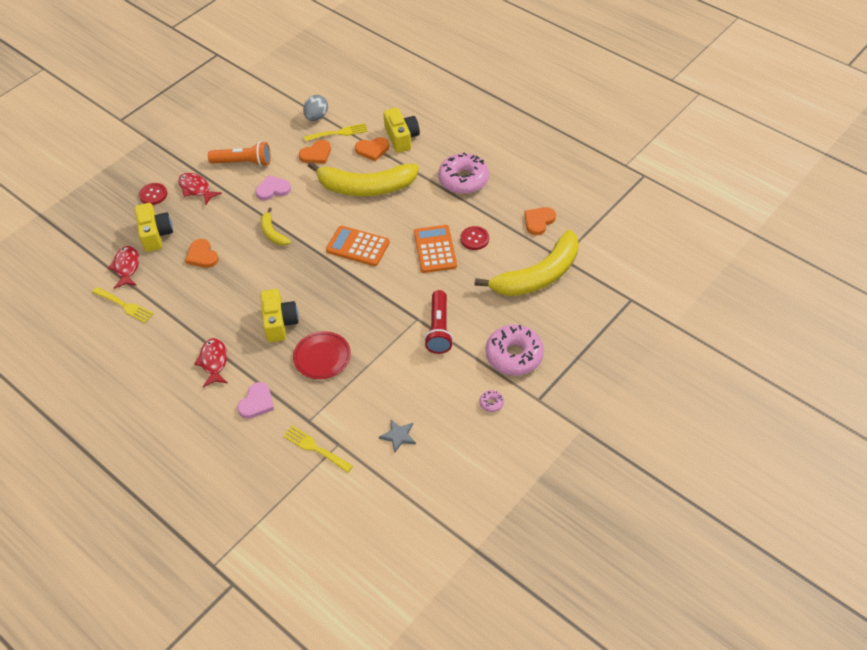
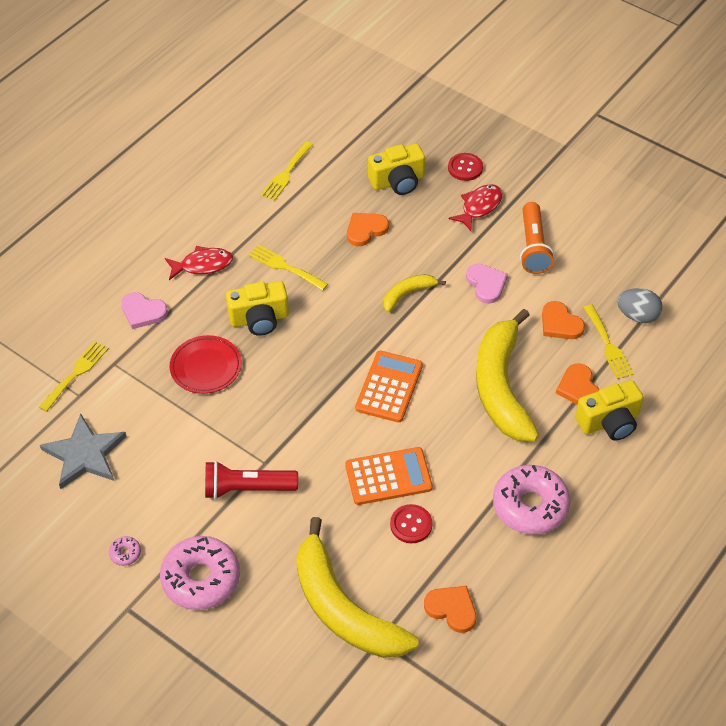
camera: 85 degrees right, 0 degrees up
red fish [108,246,139,289] -> none
grey star [379,419,416,453] -> grey star [40,414,127,489], size x1.85
none -> yellow fork [249,245,328,291]

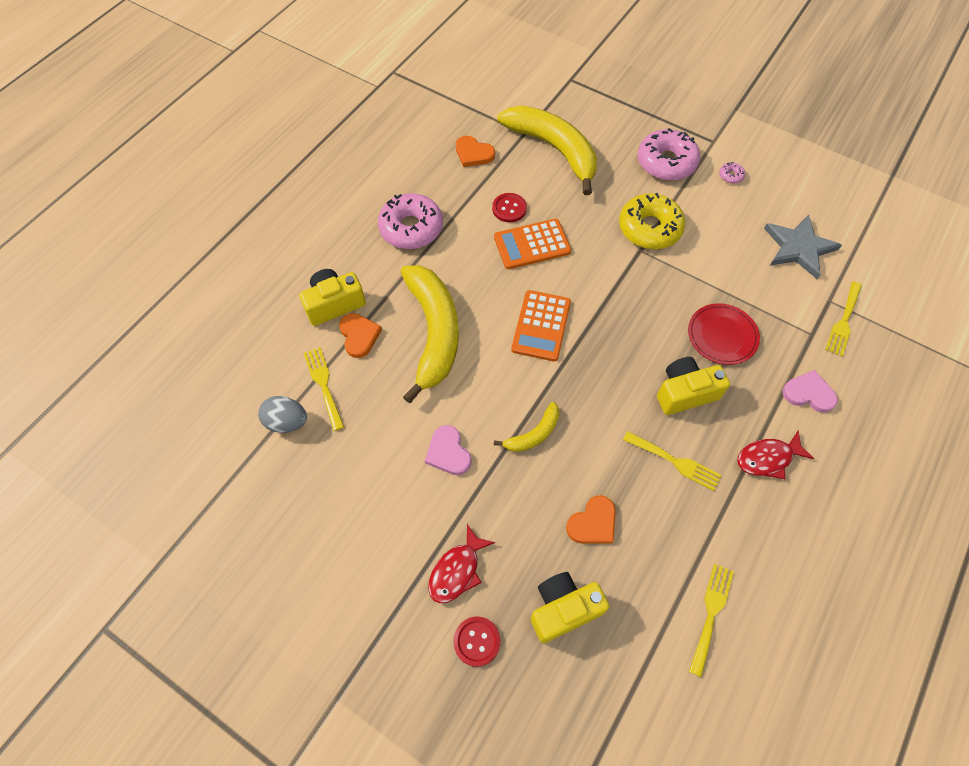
camera: 175 degrees right, 10 degrees up
red flashlight [205,461,298,499] -> yellow donut [619,193,685,249]
orange flashlight [520,202,554,274] -> none
orange heart [542,301,585,339] -> none

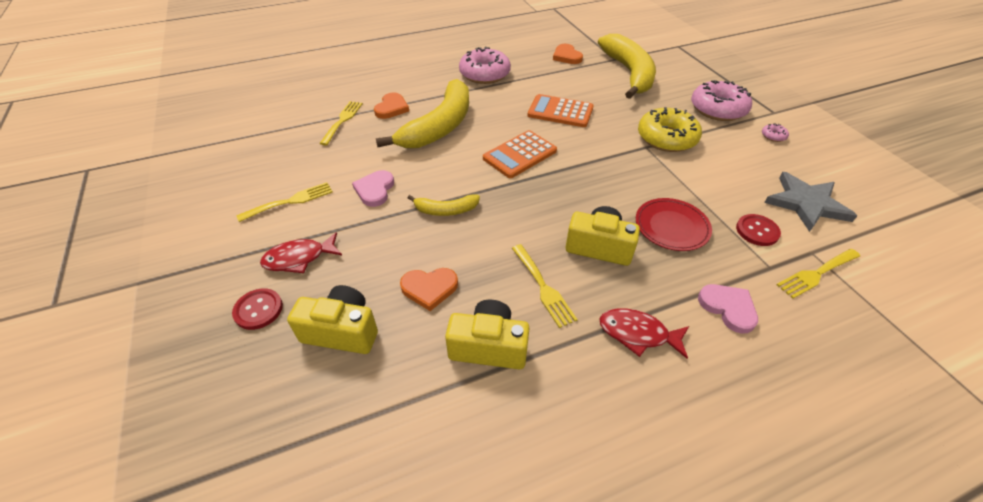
camera: 35 degrees right, 15 degrees down
grey egg [258,396,307,433] -> none
yellow camera [299,269,366,326] -> yellow camera moved to [445,300,529,369]
red button [492,193,527,222] -> red button moved to [736,214,781,246]
yellow fork [689,564,734,677] -> yellow fork moved to [236,182,333,222]

